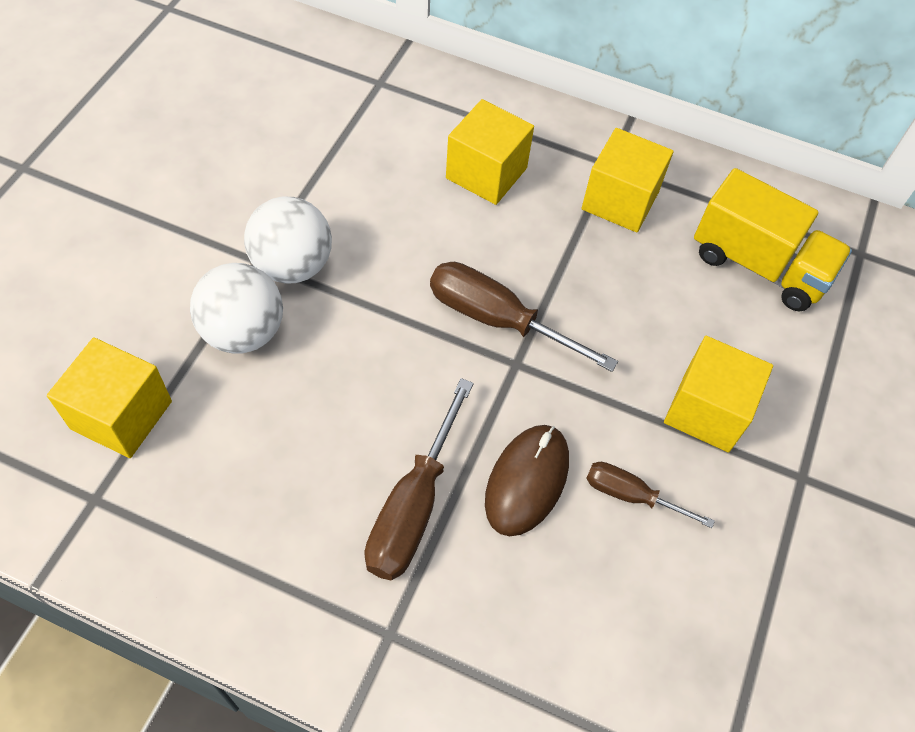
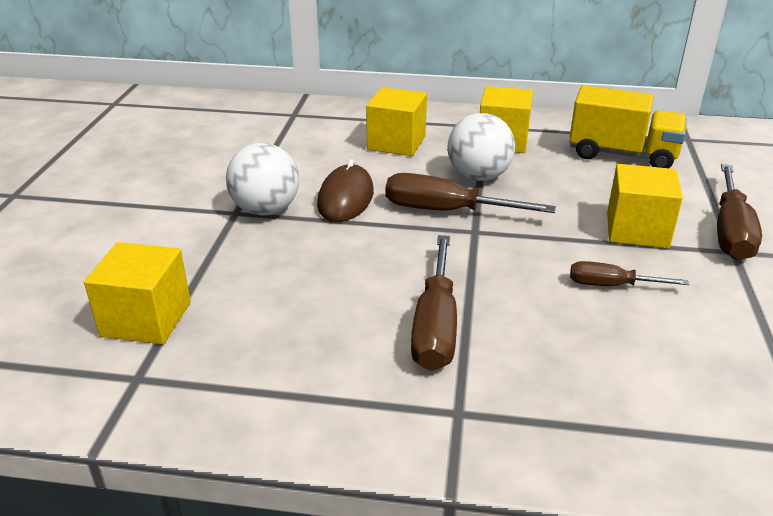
camera: 10 degrees left, 25 degrees down
white ball [190,263,283,353] -> white ball moved to [448,113,515,181]
brown mouse [485,425,569,536] -> brown mouse moved to [317,159,374,222]
none -> brown screwdriver [717,164,762,261]

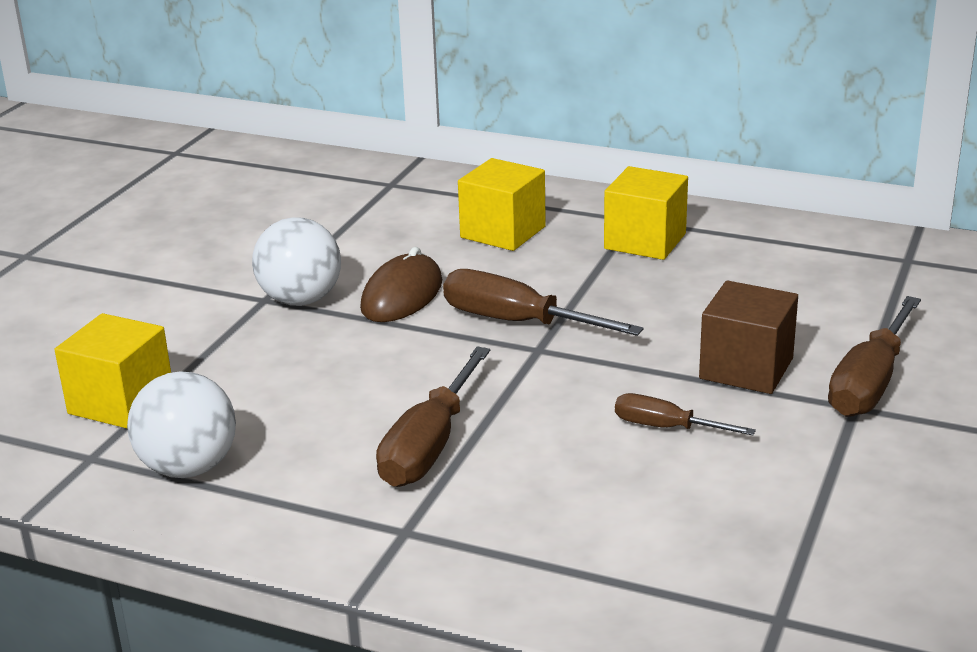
camera: 15 degrees right, 5 degrees down
white ball [448,113,515,181] -> white ball moved to [127,371,236,478]
yellow truck [569,85,687,168] -> none
yellow cube [607,164,683,248] -> brown cube [699,280,798,394]

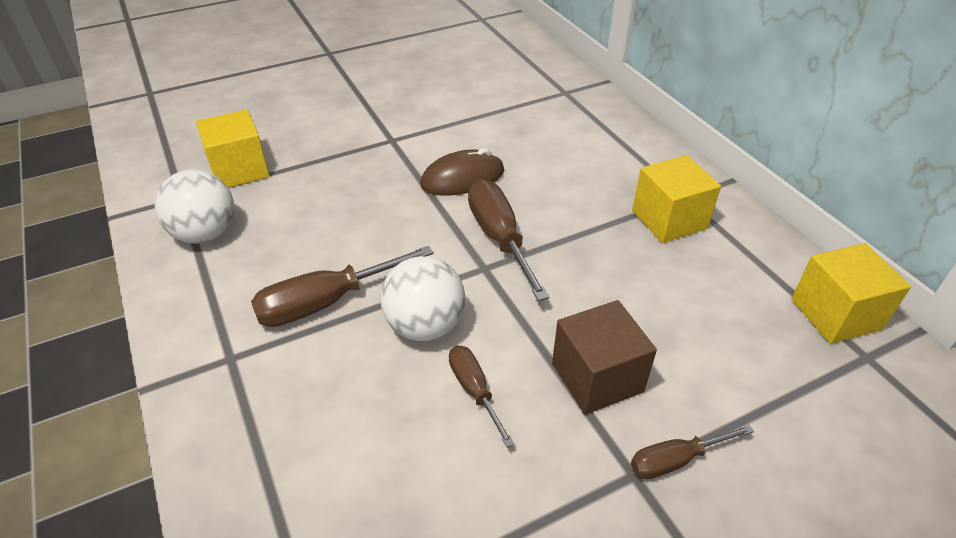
camera: 40 degrees right, 15 degrees up
white ball [252,217,341,306] -> white ball moved to [380,256,465,341]
yellow cube [458,158,546,251] -> yellow cube moved to [791,243,911,344]
brown screwdriver [828,296,921,417] -> brown screwdriver [631,425,754,479], size x0.59

